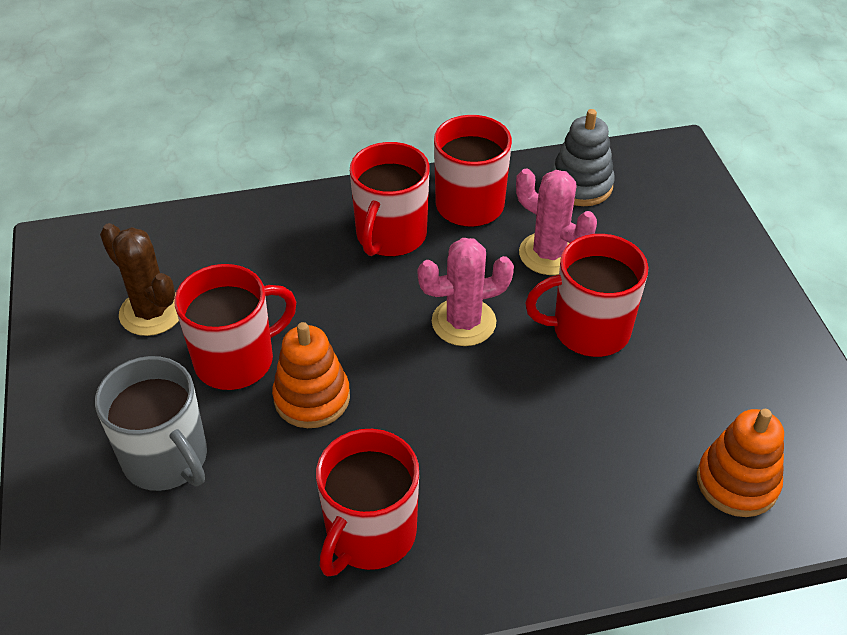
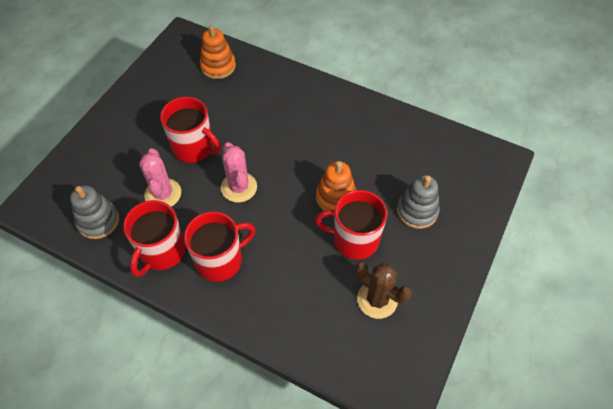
camera: 140 degrees left, 10 degrees up
grey mug [95,356,207,491] -> grey stacking toy [397,175,440,229]
brown cactus [100,223,179,336] -> brown cactus turned 45 degrees counterclockwise [355,262,412,319]
red mug [316,429,419,577] -> none
pink cactus [418,238,514,346] -> pink cactus turned 45 degrees clockwise [221,142,257,203]

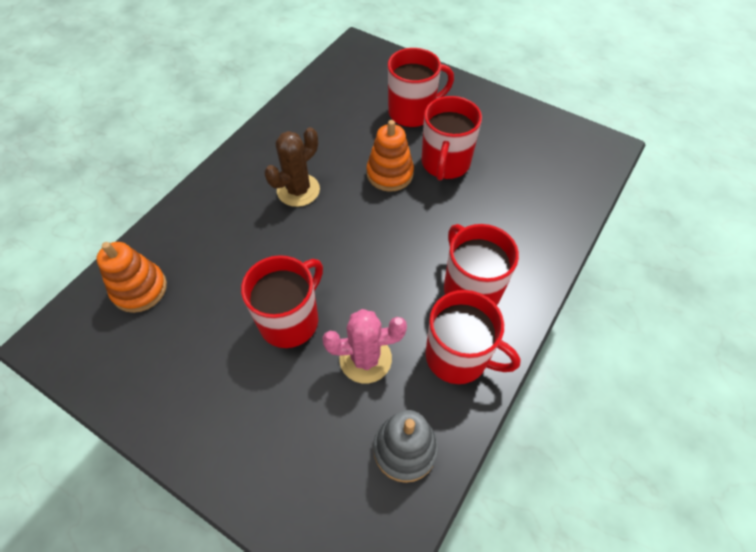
camera: 85 degrees left, 0 degrees up
pink cactus [221,142,257,203] -> none
brown cactus [355,262,412,319] -> brown cactus moved to [264,127,320,207]
grey stacking toy [397,175,440,229] -> red mug [388,48,454,127]

